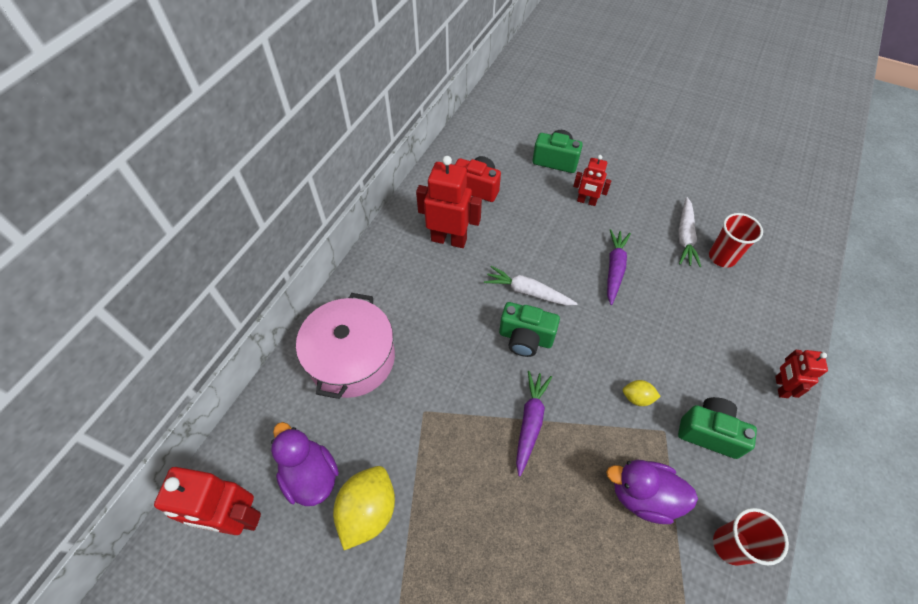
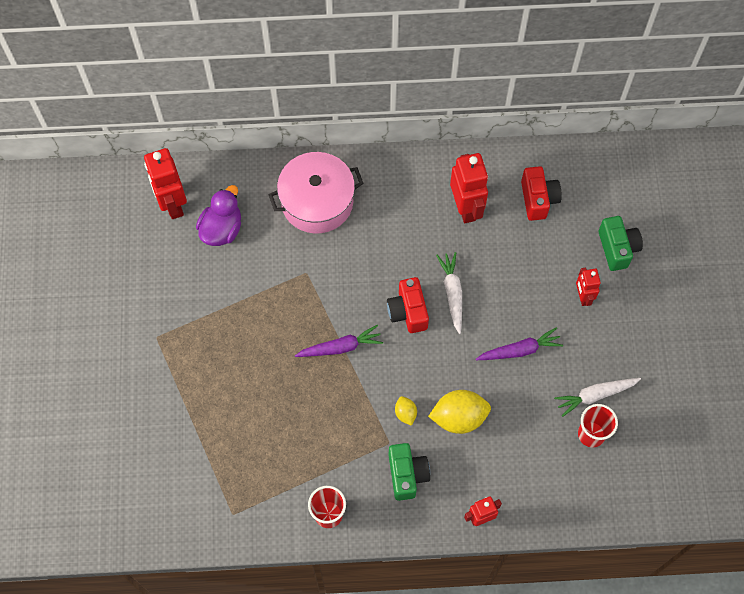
camera: 60 degrees right, 10 degrees up
yellow lemon [333,466,395,550] -> yellow lemon moved to [428,390,491,434]
green camera [499,302,560,357] -> red camera [387,277,429,333]
purple duck [606,460,698,524] -> none

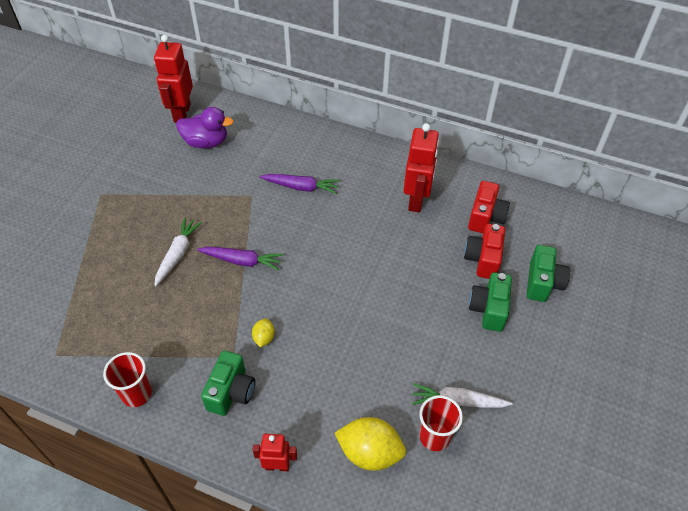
camera: 25 degrees right, 15 degrees down
purple duck [196,185,241,246] -> purple duck turned 45 degrees clockwise [176,107,234,148]
pink pot [269,152,364,234] -> none
red camera [387,277,429,333] -> red camera moved to [464,224,505,279]
yellow lemon [428,390,491,434] -> yellow lemon moved to [335,417,406,471]
white carrot [436,252,462,334] -> white carrot moved to [154,217,202,287]
purple carrot [476,327,563,360] -> purple carrot moved to [260,174,340,194]
red robot [576,267,601,306] -> green camera [469,272,512,332]

